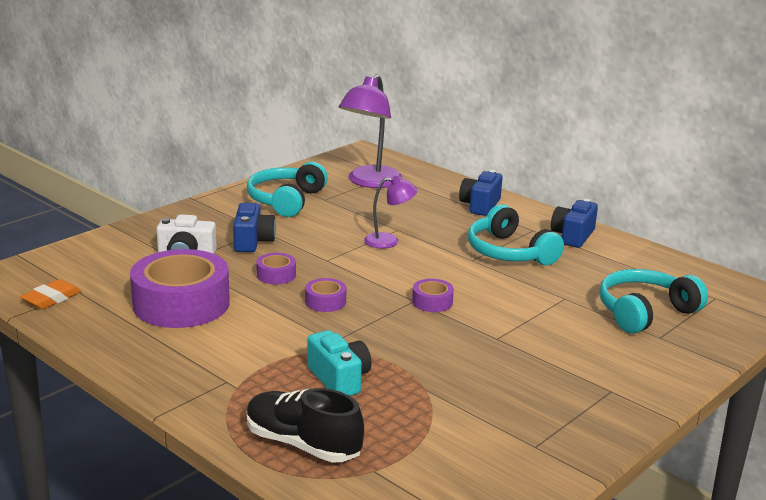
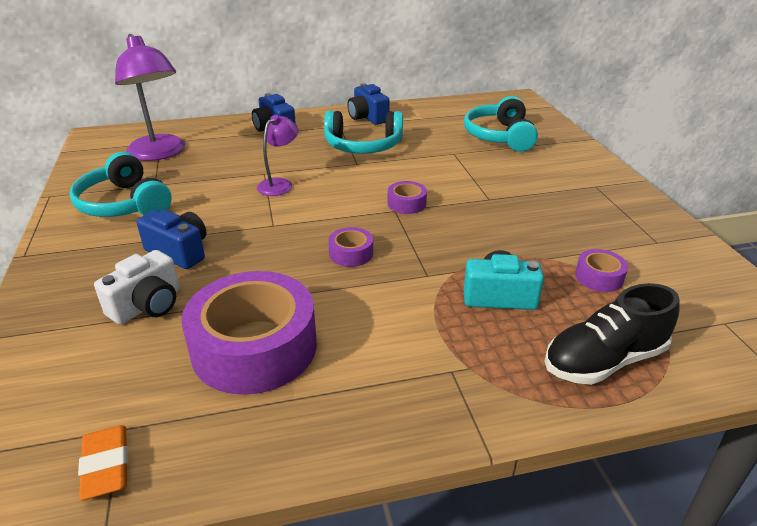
camera: 55 degrees left, 10 degrees up
purple tape [256,253,296,284] -> purple tape moved to [575,249,628,292]

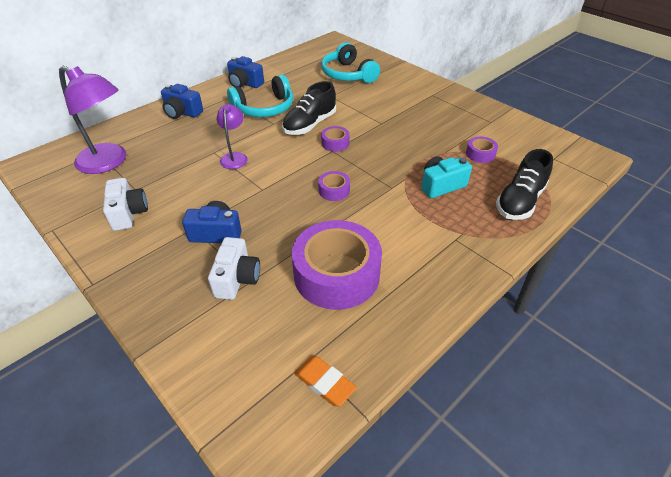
camera: 30 degrees left, 10 degrees up
turquoise headphones [69,152,172,217] -> white camera [103,178,148,231]
none -> black shoe [282,81,336,135]

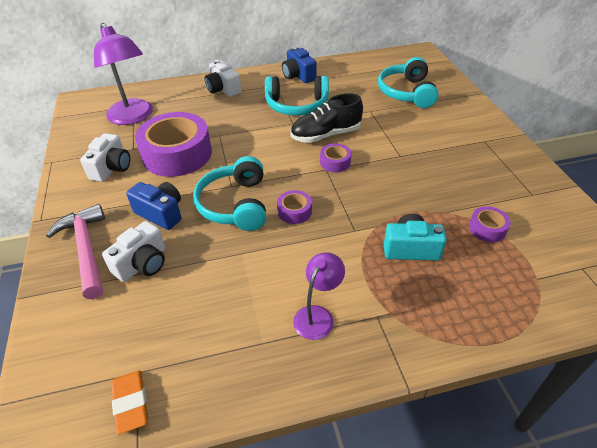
camera: 30 degrees right, 0 degrees up
blue camera [161,84,203,119] -> white camera [205,60,241,97]
purple lamp [217,104,248,169] -> purple lamp moved to [293,252,345,340]
purple tape [292,220,382,310] -> purple tape moved to [135,112,212,177]
black shoe [496,149,553,220] -> none
none -> pink hammer [46,204,105,299]
none -> turquoise headphones [193,156,266,231]

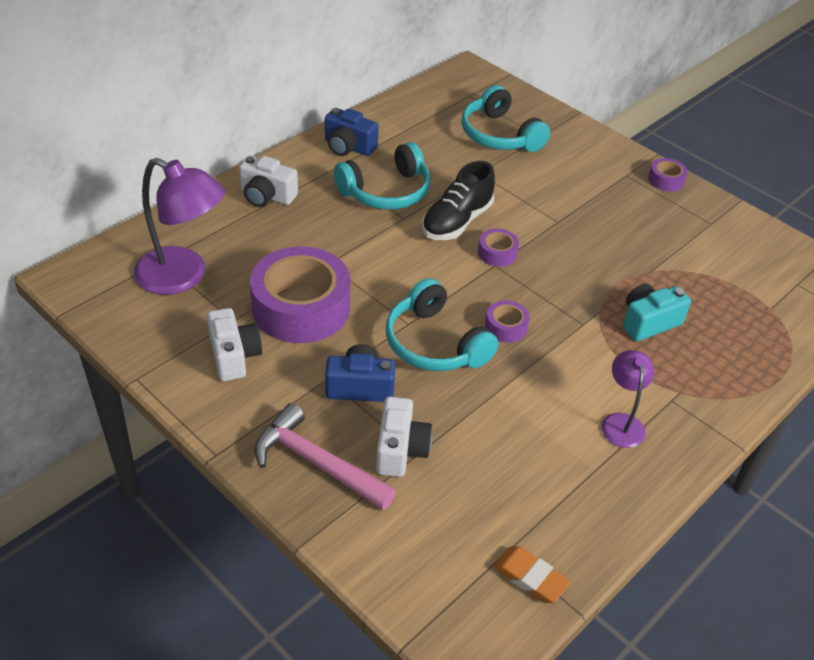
camera: 35 degrees left, 0 degrees up
purple tape [469,206,511,242] -> purple tape moved to [648,158,688,192]

